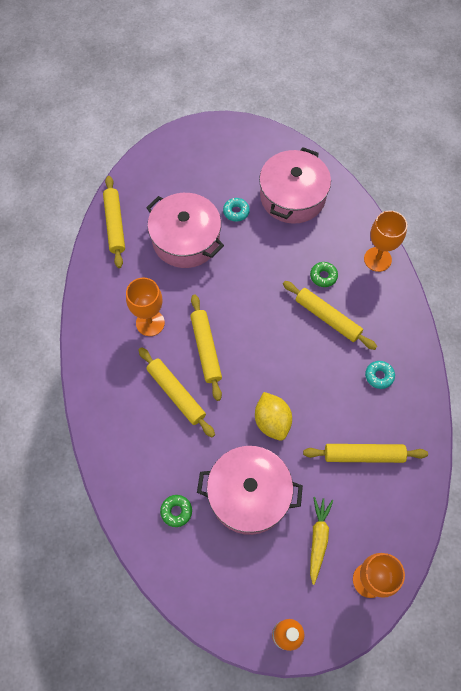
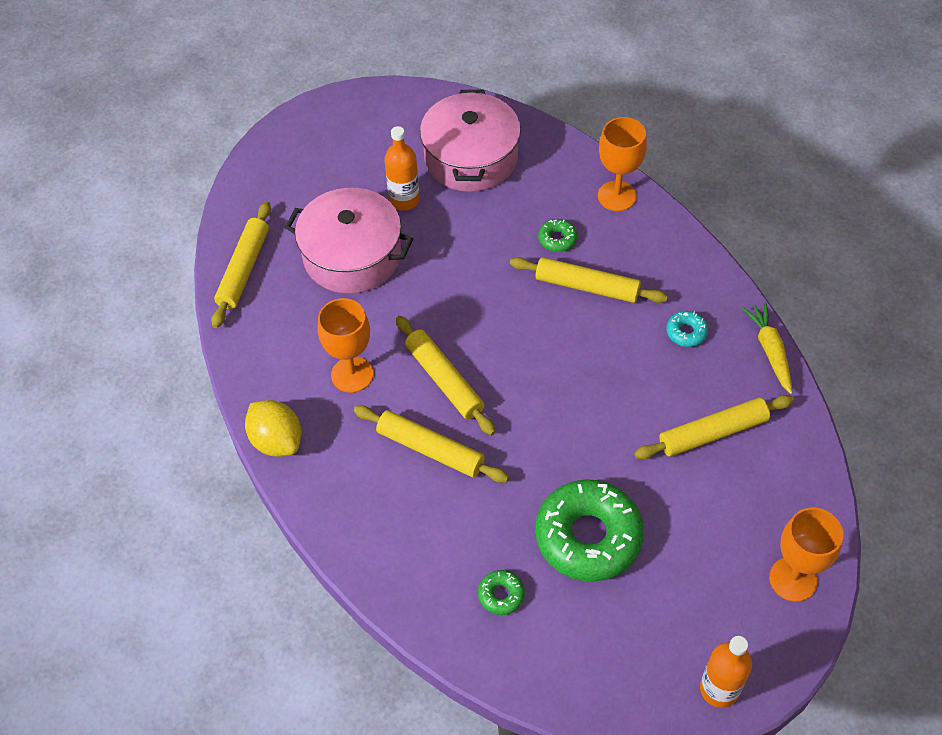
camera: 20 degrees left, 10 degrees down
yellow rolling pin [103,176,125,268] -> yellow rolling pin turned 45 degrees clockwise [211,202,271,328]
pink pot [197,446,303,535] -> green donut [535,479,644,582]
turquoise donut [223,198,250,222] -> orange bottle [384,126,420,210]
yellow lemon [255,392,292,441] -> yellow lemon moved to [245,400,301,457]
yellow carrot [310,497,334,585] -> yellow carrot moved to [742,302,793,394]

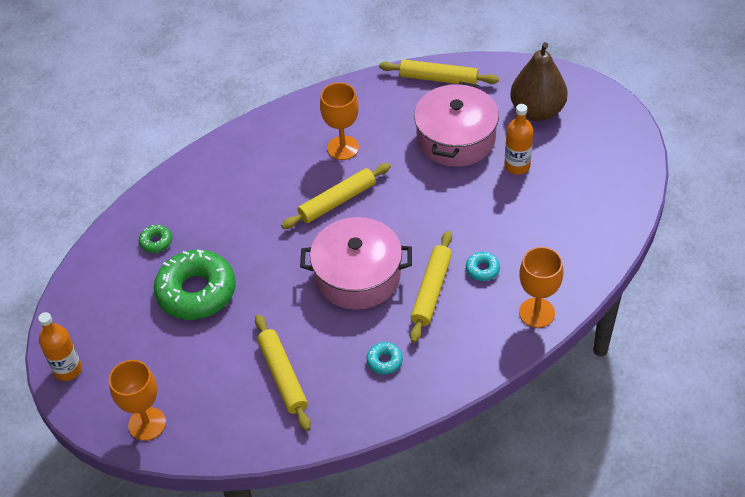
camera: 90 degrees right, 5 degrees down
yellow lemon [245,400,301,457] -> none
yellow rolling pin [354,405,509,483] -> none
pink pot [420,90,521,192] -> pink pot moved to [300,217,412,310]
green donut [538,219,577,252] -> turquoise donut [466,252,500,281]
yellow carrot [742,302,793,394] -> none
none -> brown pear [510,42,568,121]

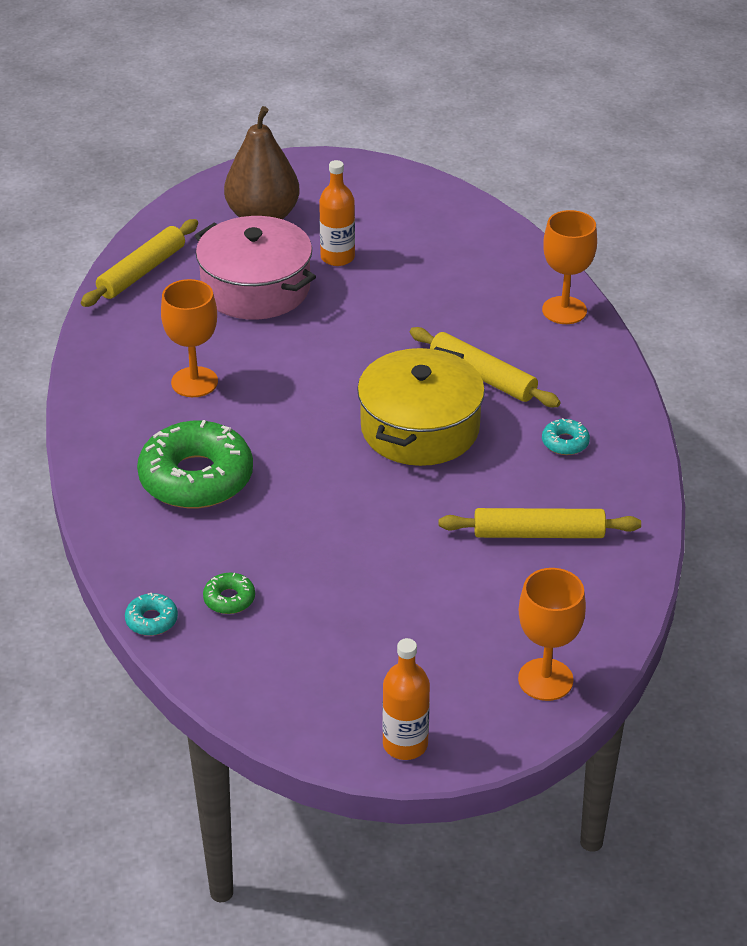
camera: 70 degrees left, 10 degrees down
green donut [154,250,236,320] -> green donut moved to [137,420,253,508]
yellow rolling pin [281,163,391,229] -> none
pink pot [300,217,412,310] -> yellow pot [357,347,485,466]
turquoise donut [466,252,500,281] -> turquoise donut moved to [125,593,178,636]

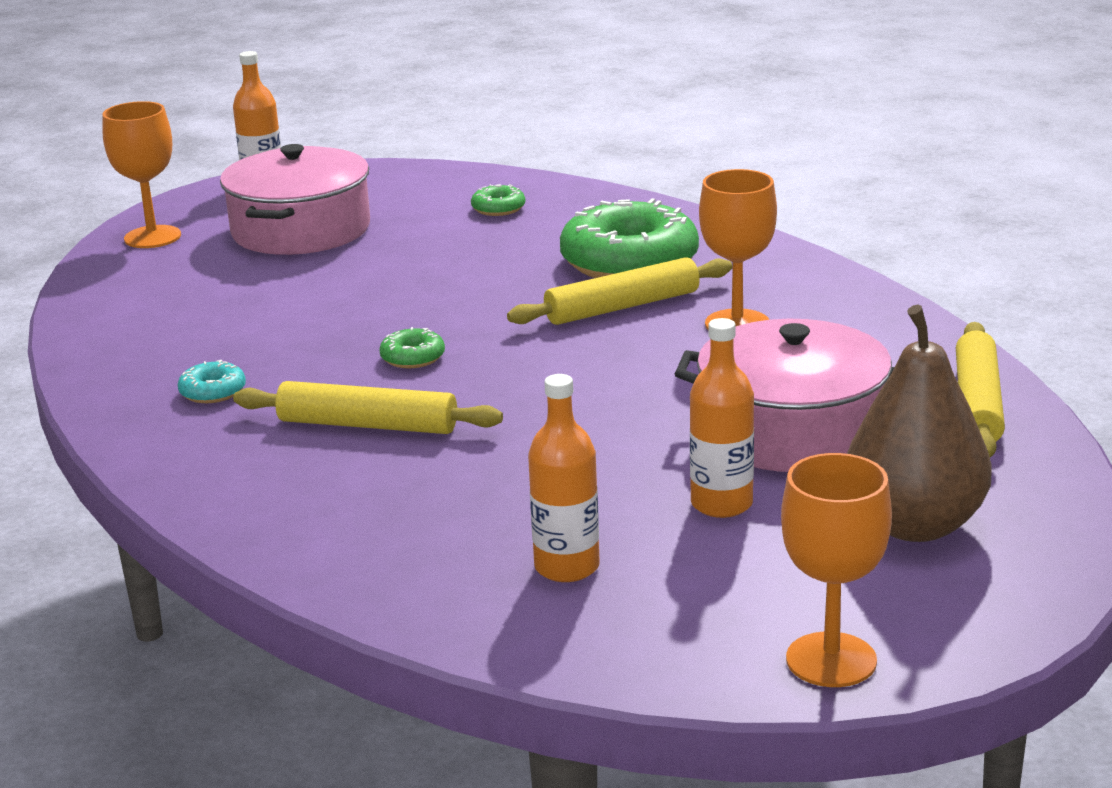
camera: 155 degrees right, 15 degrees down
turquoise donut [125,593,178,636] -> none
yellow pot [357,347,485,466] -> green donut [379,327,445,368]
yellow rolling pin [439,508,641,538] -> yellow rolling pin moved to [507,257,732,325]
orange goblet [542,210,597,324] -> orange goblet moved to [781,453,892,687]
none -> pink pot [220,144,370,255]
none -> orange bottle [528,374,600,582]

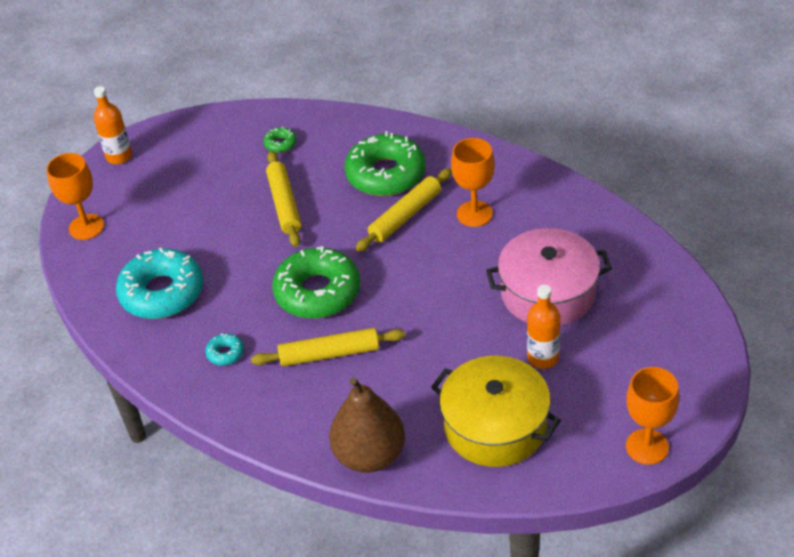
camera: 20 degrees left, 20 degrees up
pink pot [220,144,370,255] -> none
green donut [379,327,445,368] -> green donut [272,246,360,319], size x2.35
orange bottle [528,374,600,582] -> yellow pot [431,356,561,467]
brown pear [847,305,992,542] -> brown pear moved to [329,377,405,473]
yellow rolling pin [956,322,1005,457] -> yellow rolling pin moved to [266,151,301,247]
none -> turquoise donut [116,248,203,319]

